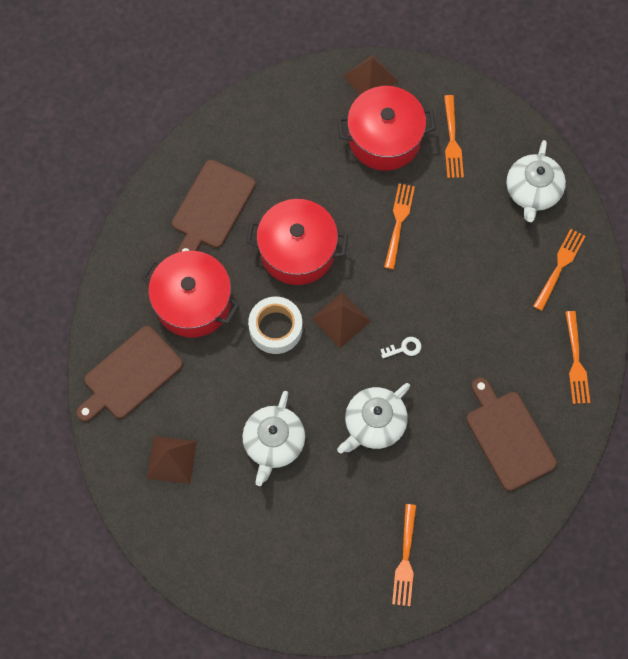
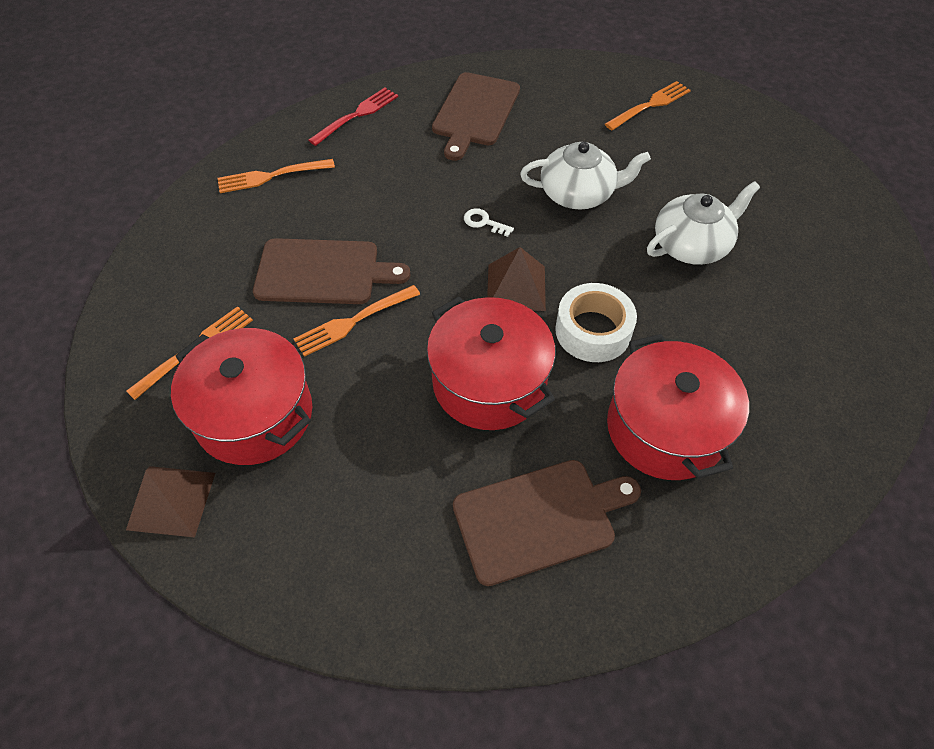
camera: 135 degrees left, 15 degrees down
brown cutting board [76,326,183,422] -> brown cutting board moved to [253,238,410,304]
brown pyramid [147,436,197,484] -> none
white teapot [507,140,566,222] -> none
orange fork [565,311,590,404] -> red fork [309,88,398,146]

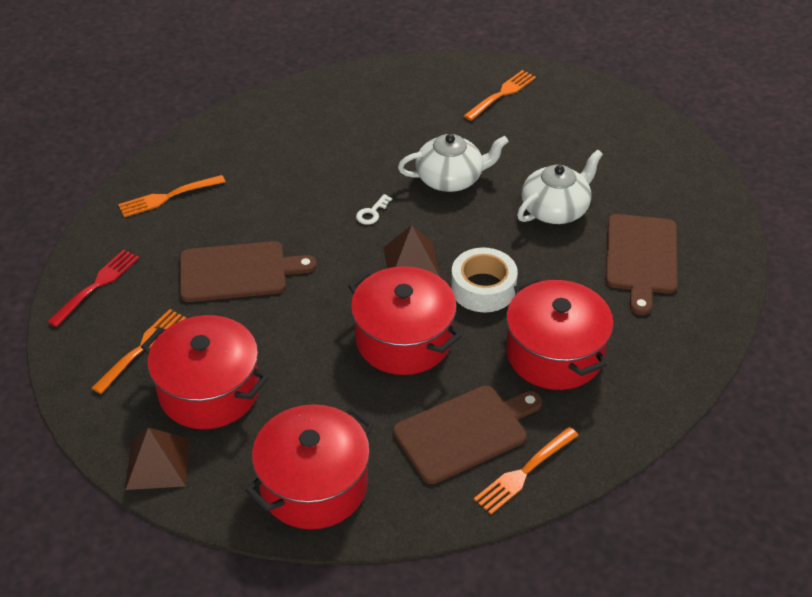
camera: 10 degrees left, 10 degrees down
orange fork [293,285,420,357] -> orange fork moved to [474,427,579,514]
red fork [309,88,398,146] -> red fork moved to [48,250,139,327]
brown cutting board [432,72,520,161] -> brown cutting board moved to [606,214,677,315]
white key [464,208,514,237] -> white key turned 75 degrees counterclockwise [356,194,392,225]
none -> red pot [246,404,374,529]

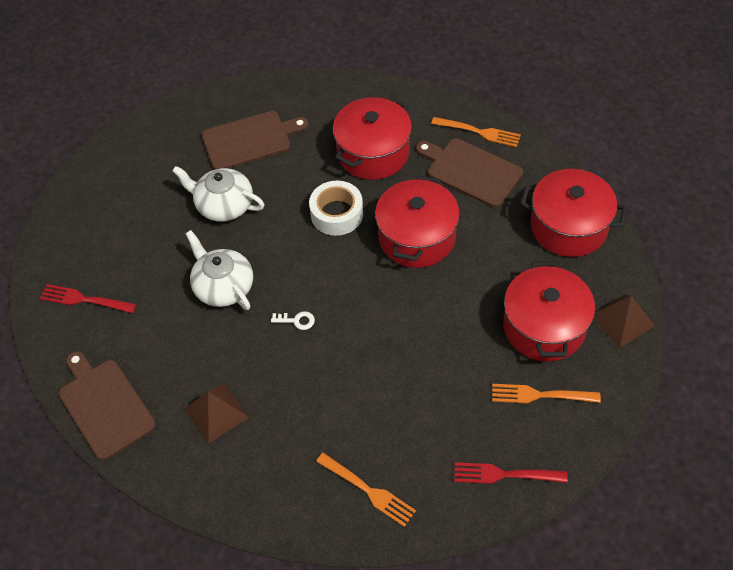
camera: 115 degrees left, 10 degrees up
brown cutting board [180,241,317,302] -> brown cutting board moved to [59,351,156,460]
brown pyramid [383,225,440,277] -> brown pyramid moved to [185,383,249,444]
orange fork [464,70,536,121] -> red fork [40,284,136,313]

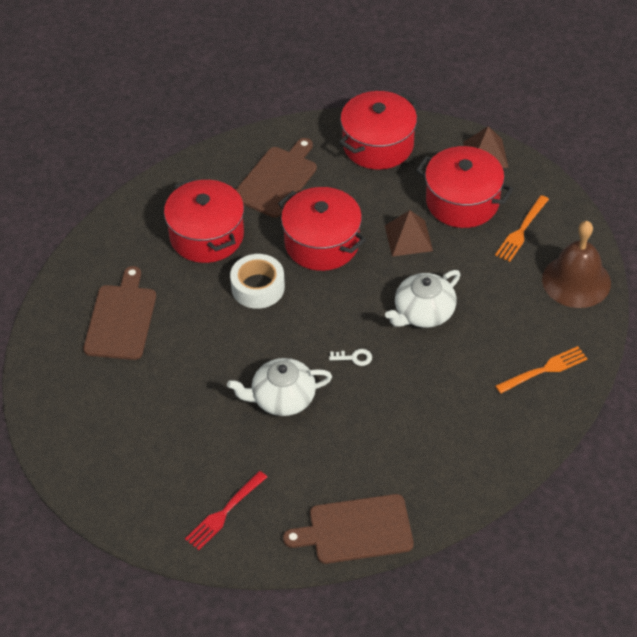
camera: 65 degrees left, 5 degrees down
white teapot [172,166,265,222] -> white teapot moved to [385,270,460,328]
brown pyramid [185,383,249,444] -> brown pyramid moved to [385,210,433,257]
white key [271,311,315,330] -> white key turned 60 degrees clockwise [329,349,372,366]
brown cutting board [416,138,523,208] -> brown cutting board turned 150 degrees clockwise [236,138,317,218]
orange fork [431,117,521,147] -> none
red fork [454,462,568,484] -> brown bell [542,221,611,308]

